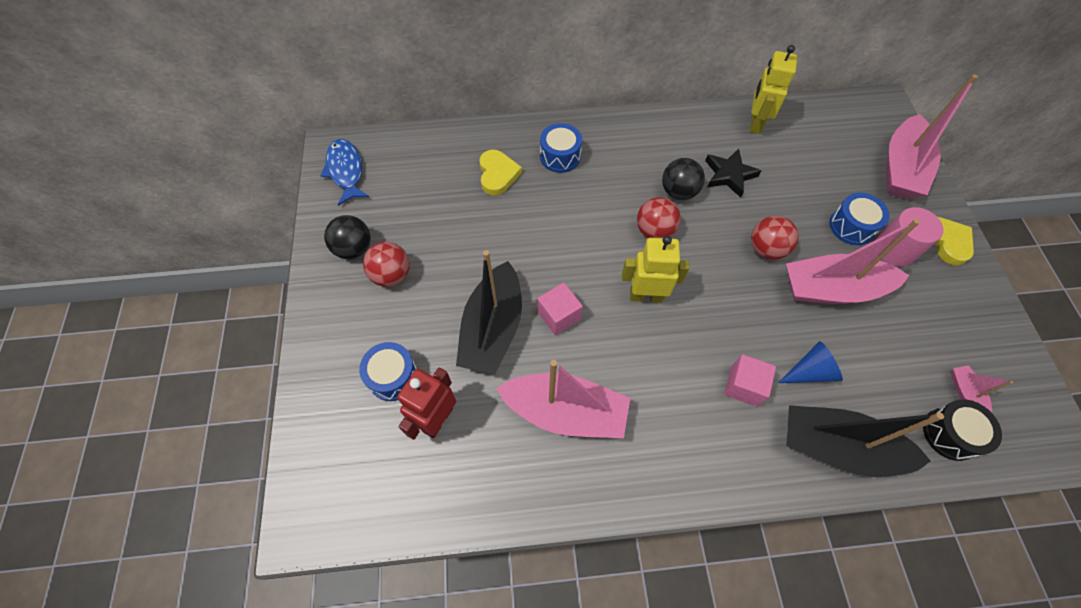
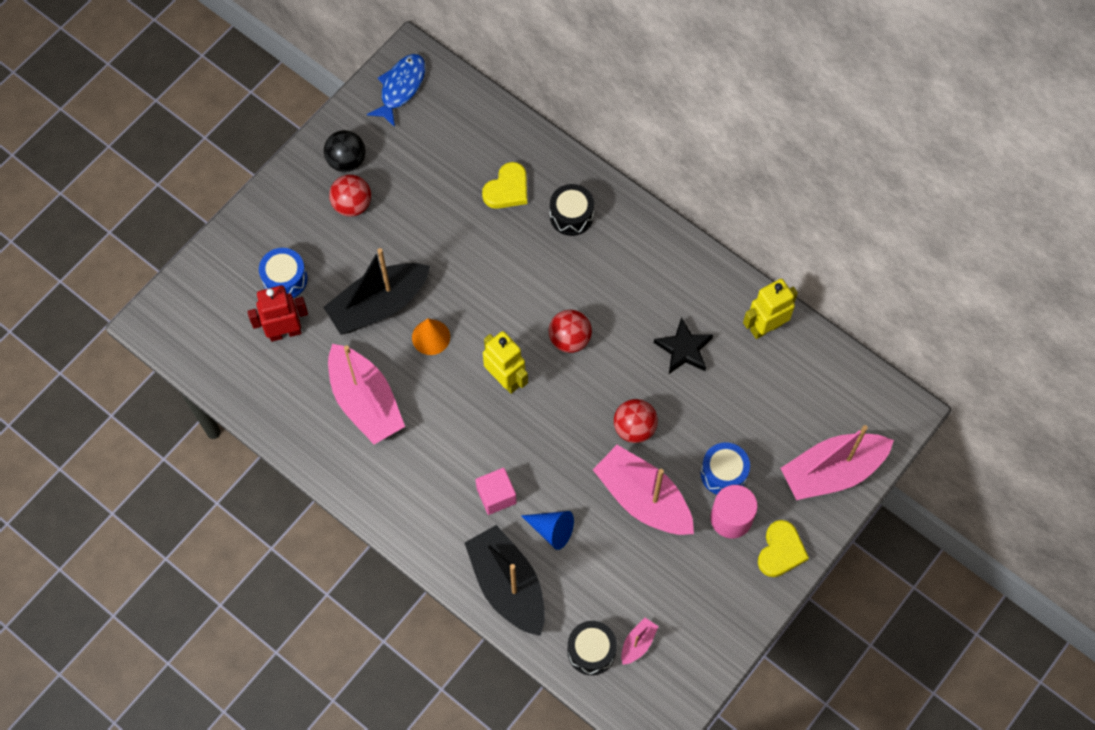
camera: 45 degrees right, 5 degrees up
pink cube [537,283,583,335] -> orange cone [412,318,450,355]
blue drum [540,123,582,173] -> black drum [550,184,594,236]
black ball [662,158,705,200] -> none

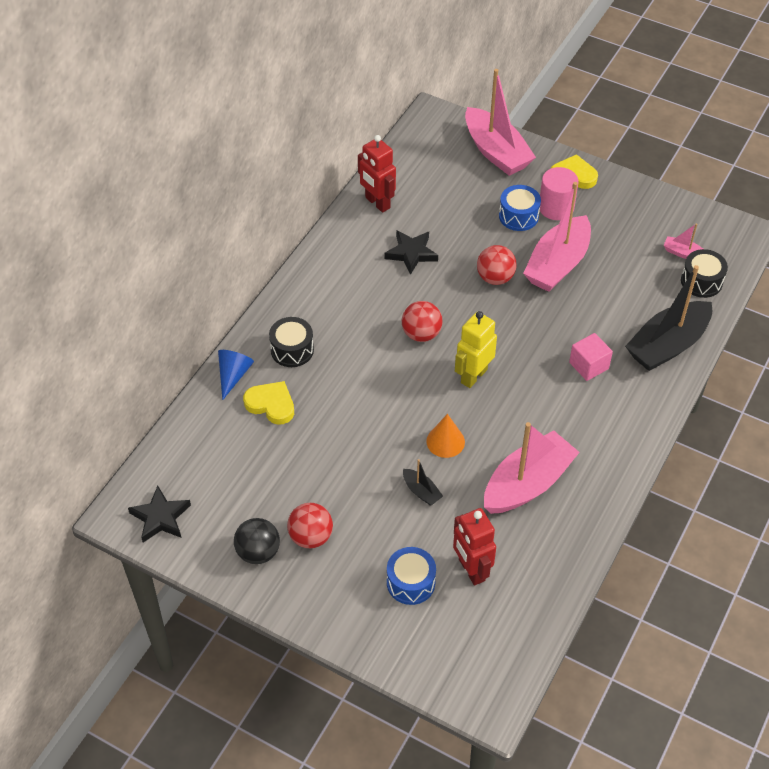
camera: 100 degrees left, 15 degrees down
black boat [323,248,430,335] -> black boat [403,459,443,506], size x0.43
blue fish [367,54,425,127] -> black star [128,485,191,543]
blue cone [521,511,574,550] -> blue cone moved to [218,350,254,400]
yellow robot [743,279,798,339] -> red robot [358,135,396,213]

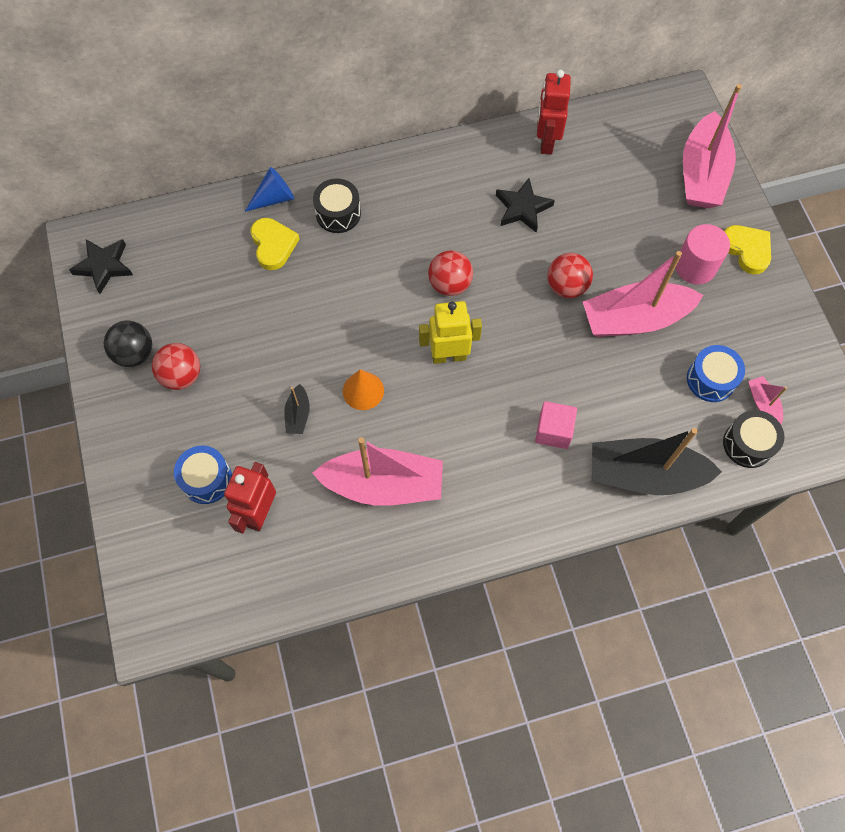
camera: 45 degrees right, 15 degrees up
blue drum [499,185,541,231] -> blue drum moved to [687,345,745,402]

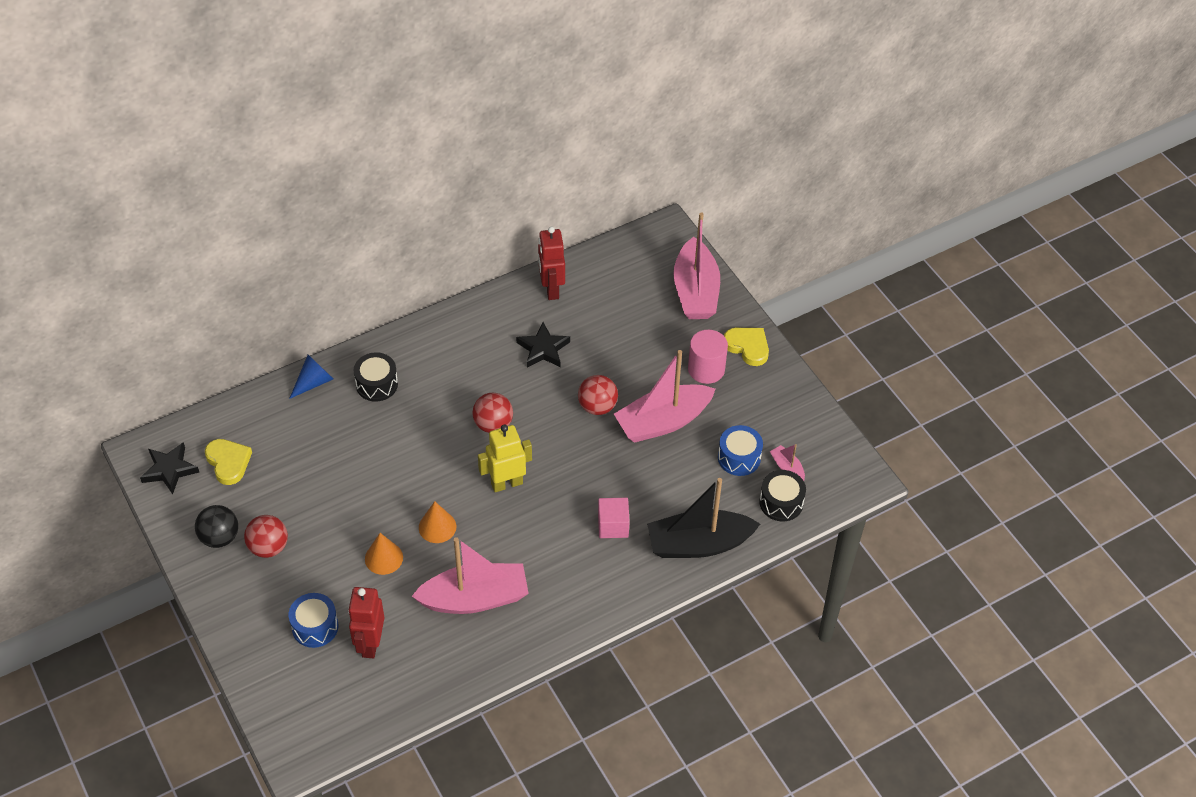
camera: 15 degrees left, 15 degrees down
yellow heart [251,218,300,270] -> yellow heart moved to [205,439,252,485]
black boat [284,384,310,434] -> orange cone [365,533,403,575]

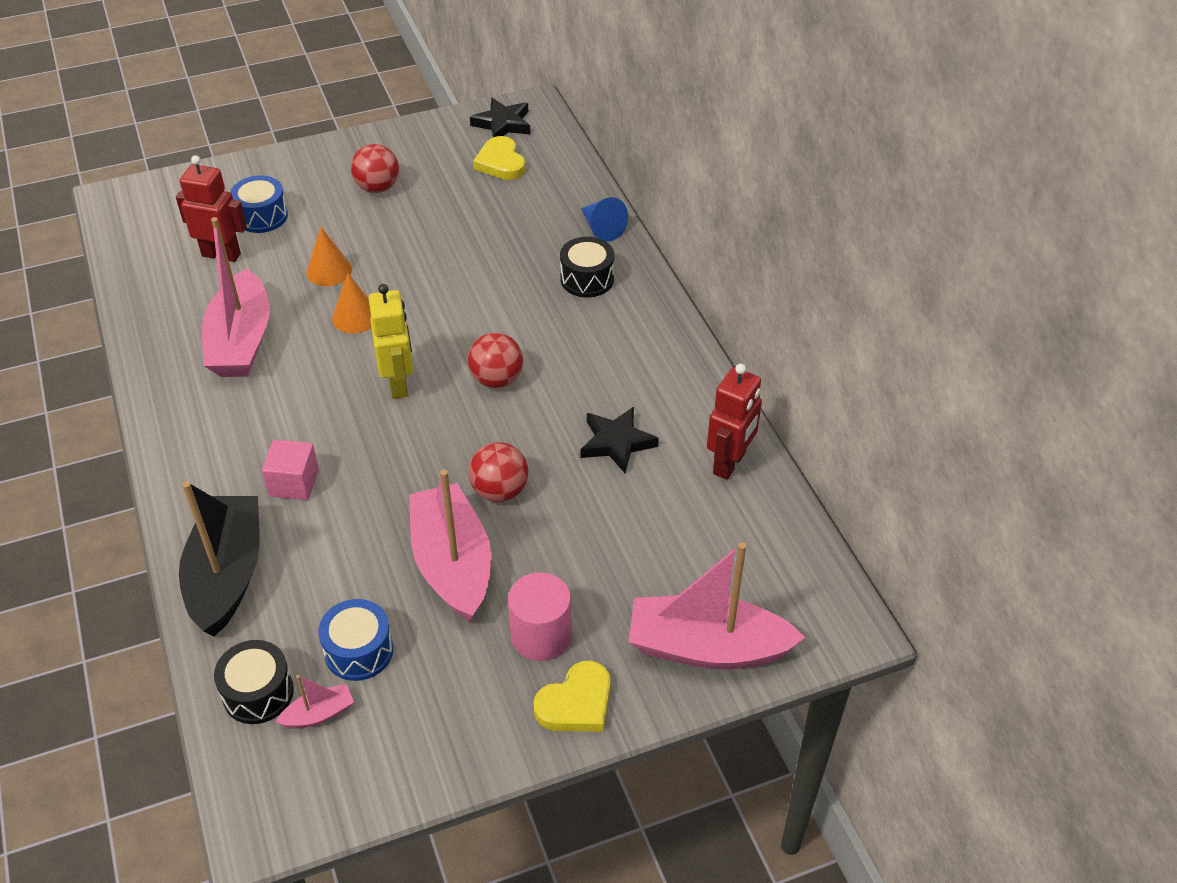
camera: 100 degrees right, 5 degrees down
black ball [195,505,238,548] -> none
yellow heart [205,439,252,485] -> yellow heart turned 90 degrees clockwise [473,136,526,180]
red robot [538,226,565,300] -> red robot turned 120 degrees clockwise [707,364,762,480]

